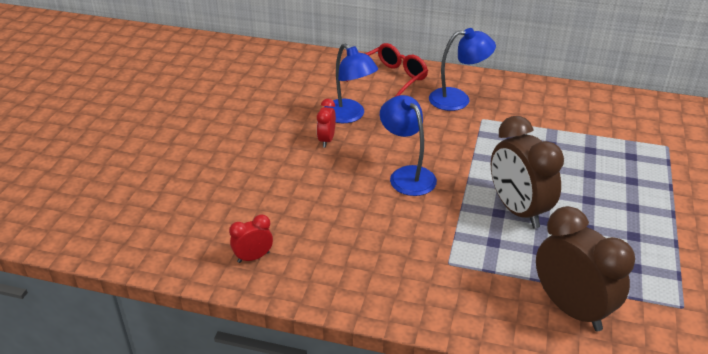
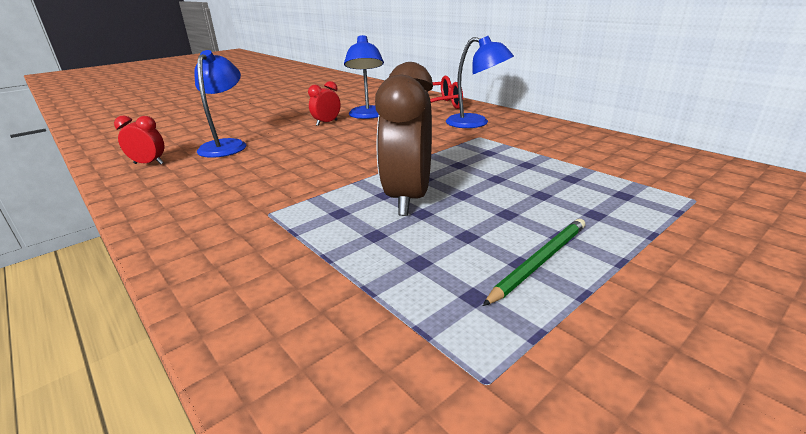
camera: 35 degrees right, 10 degrees down
blue lamp [380,95,437,196] -> blue lamp moved to [194,50,246,158]
brown clock [536,206,635,331] -> none
none -> green pencil [483,219,585,306]

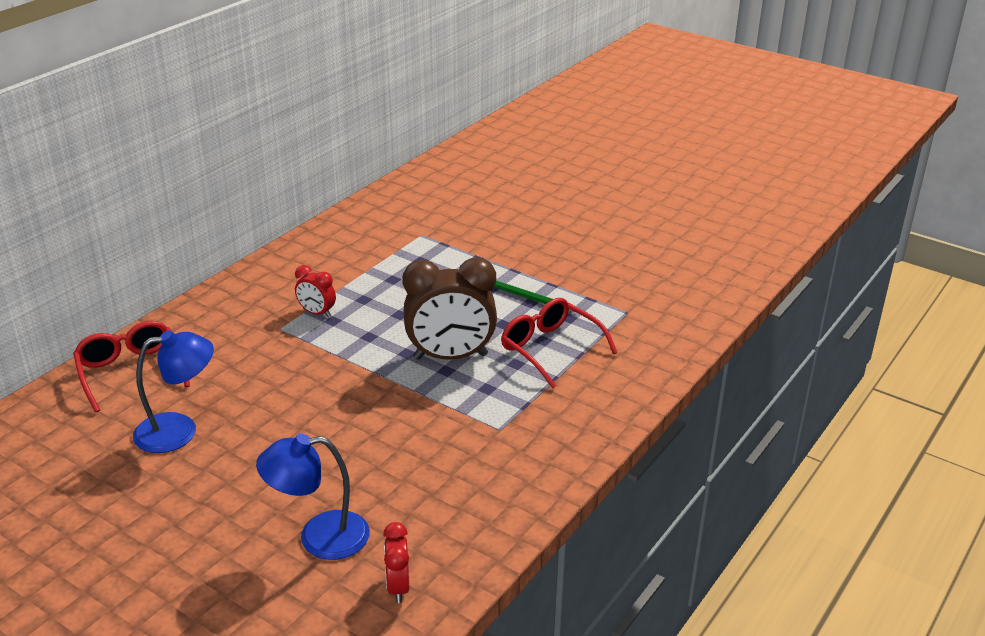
camera: 105 degrees left, 5 degrees up
red clock [308,81,341,126] -> red clock moved to [295,265,336,318]
blue lamp [446,36,514,128] -> none
none -> red glasses [501,298,618,388]

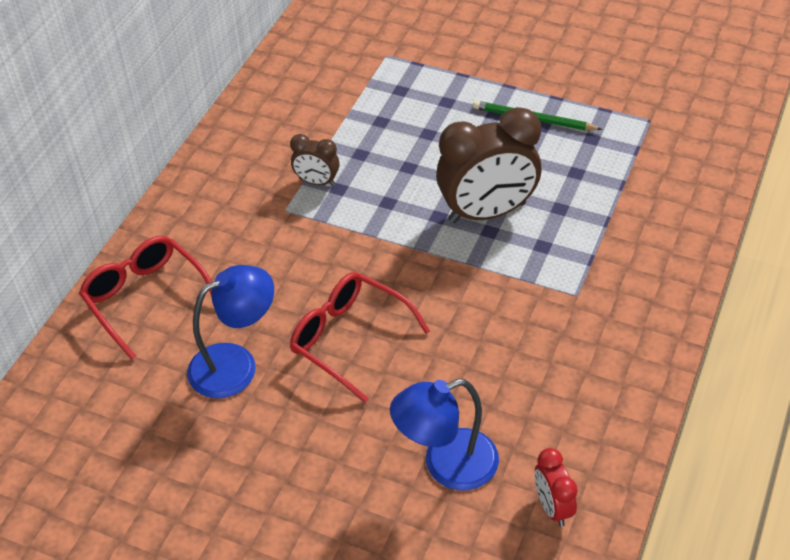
camera: 10 degrees left, 15 degrees up
red clock [295,265,336,318] -> brown clock [290,134,339,186]
red glasses [501,298,618,388] -> red glasses moved to [290,272,430,403]

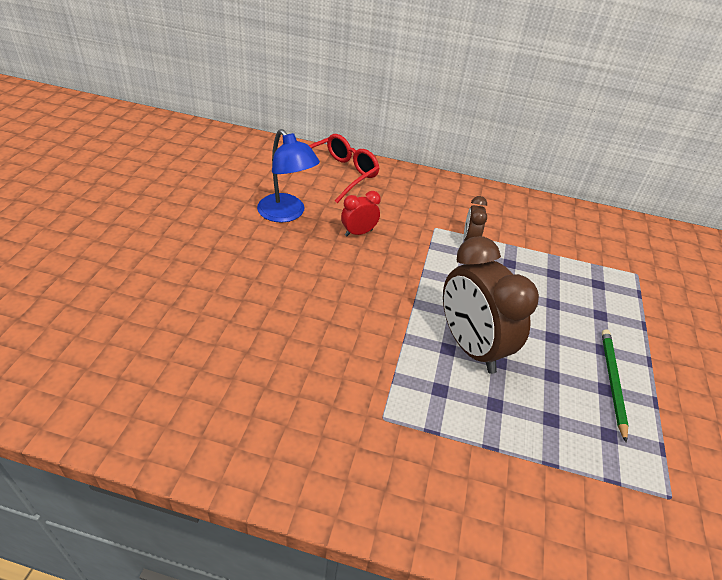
camera: 75 degrees right, 5 degrees down
red glasses [290,272,430,403] -> none
blue lamp [390,379,499,491] -> none
red clock [535,448,578,527] -> red clock moved to [341,191,381,236]

